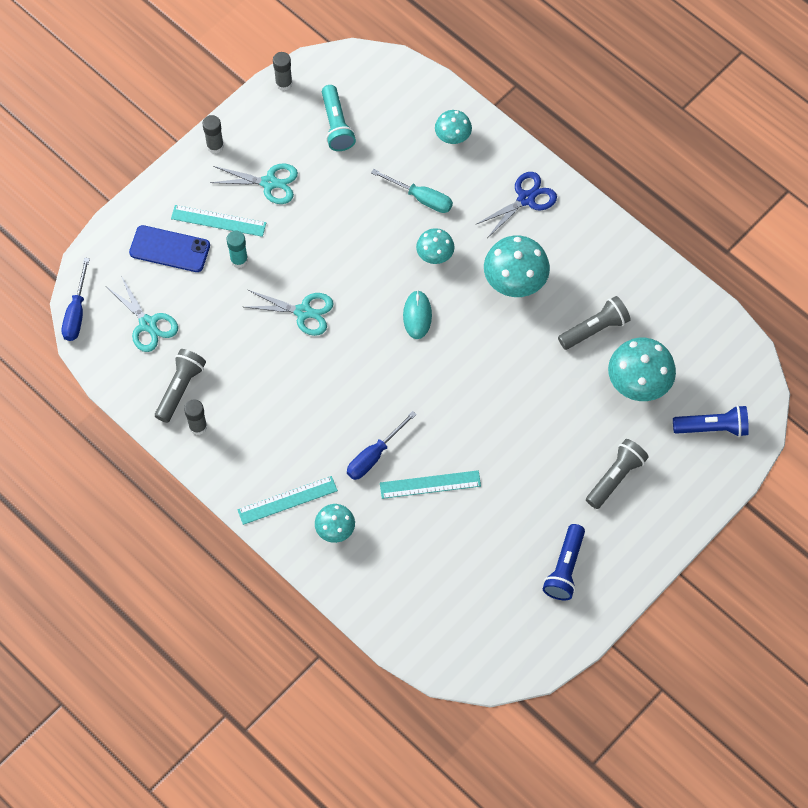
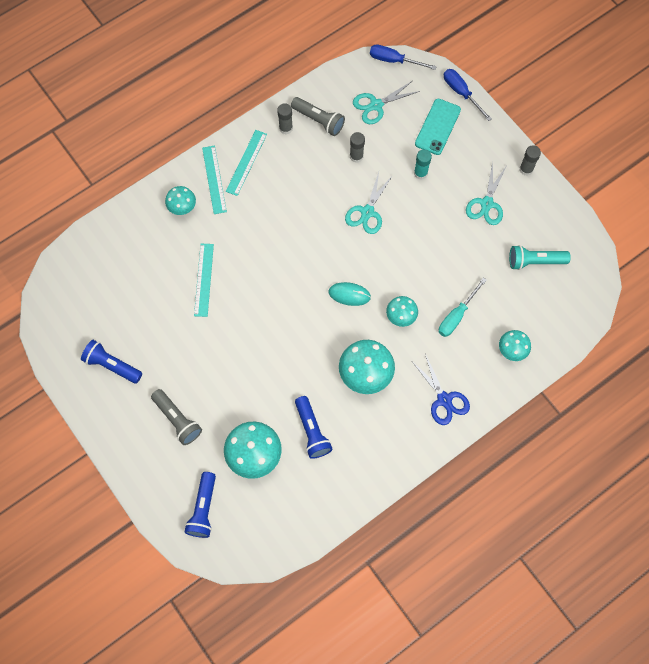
camera: 100 degrees right, 5 degrees up
blue phone [129,225,210,272] -> turquoise phone [415,99,461,155]
turquoise ruler [171,205,266,237] -> turquoise ruler moved to [226,130,267,196]
grey glue stick [273,52,293,91] -> grey glue stick moved to [350,132,365,163]
blue screwdriver [347,411,417,480] -> blue screwdriver moved to [444,69,492,121]
grey flashlight [558,296,631,350] -> blue flashlight [295,396,333,459]

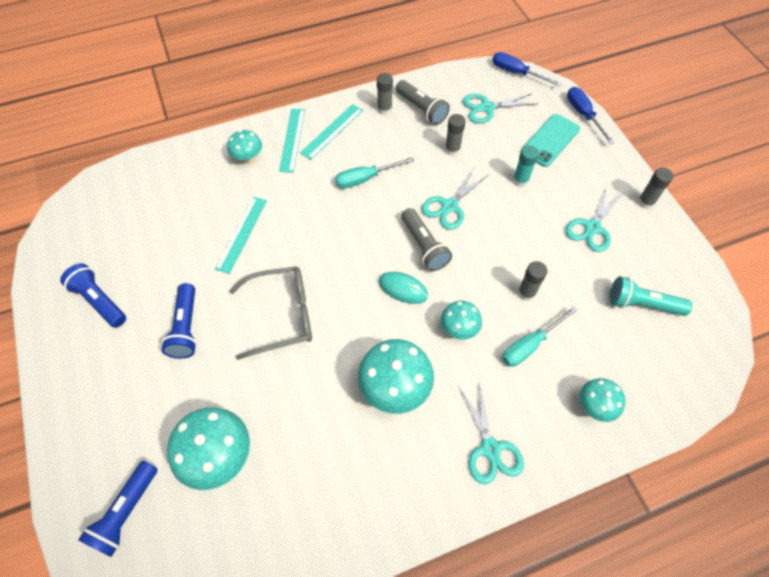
camera: 15 degrees right, 10 degrees down
grey flashlight [151,389,202,445] -> grey flashlight moved to [401,208,452,271]
blue flashlight [295,396,333,459] -> blue flashlight moved to [162,283,197,359]
blue scissors [413,354,470,425] -> turquoise scissors [459,383,524,485]
none -> grey glasses [229,266,312,360]
none -> turquoise screwdriver [335,157,415,189]
none -> grey glue stick [518,261,547,301]

